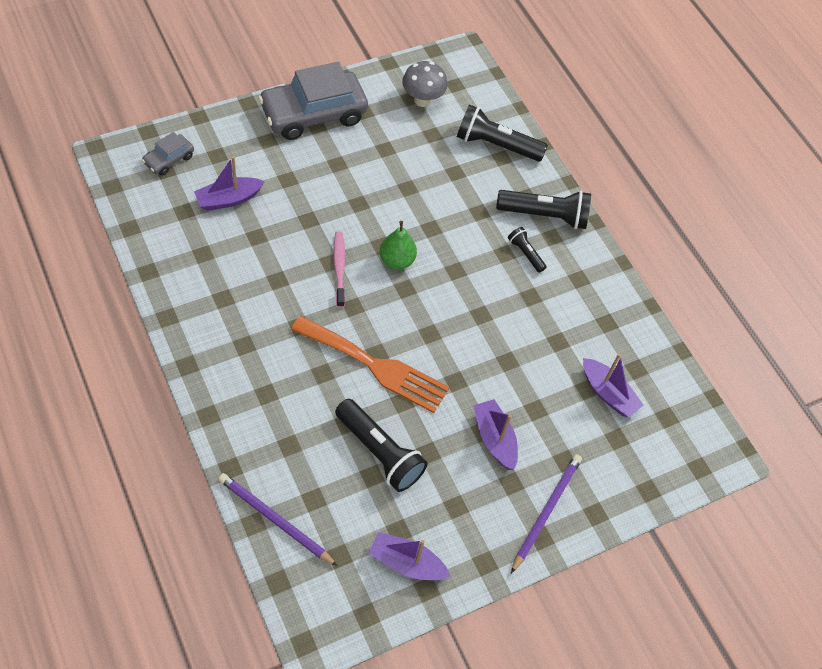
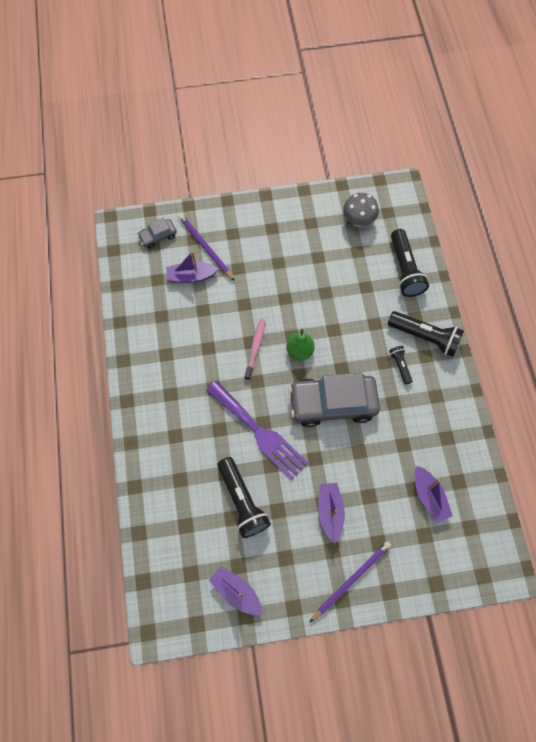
camera: 25 degrees right, 10 degrees up
purple pencil [218,473,338,566] -> purple pencil moved to [179,214,234,281]
grey car [258,62,368,140] -> grey car moved to [289,373,380,427]
orange fork [291,316,449,413] -> purple fork [206,381,308,480]
black flashlight [457,105,548,162] -> black flashlight turned 135 degrees counterclockwise [391,229,429,297]

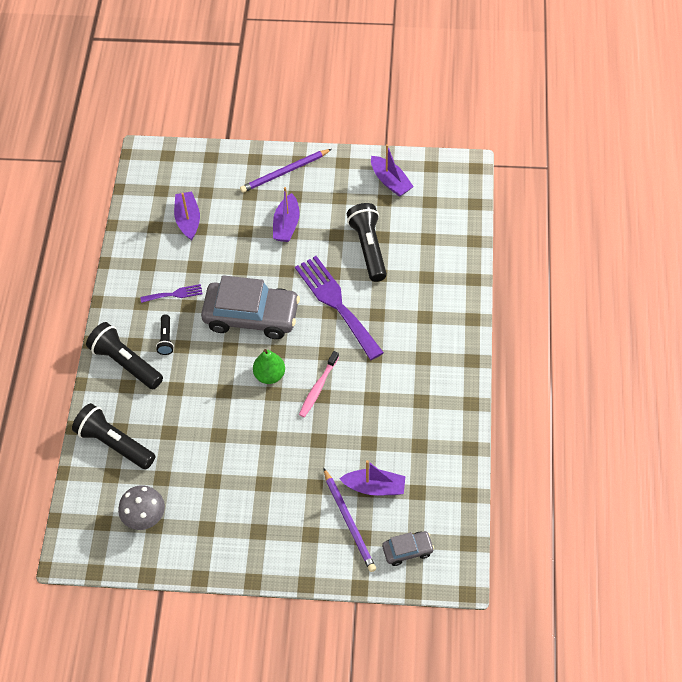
camera: 165 degrees left, 10 degrees down
black flashlight [391,229,429,297] -> black flashlight turned 60 degrees counterclockwise [72,403,155,469]
none -> purple fork [140,284,203,303]

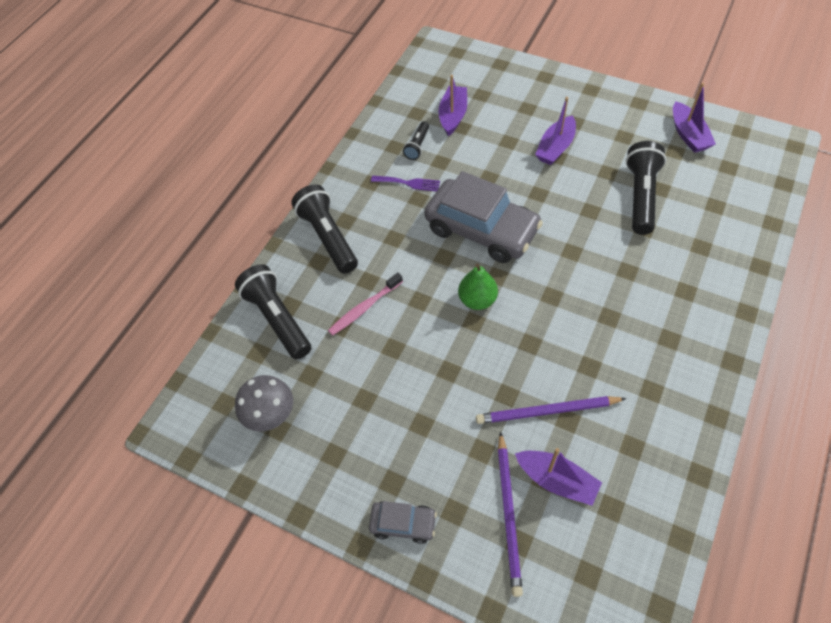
camera: 25 degrees right, 0 degrees up
black flashlight [156,314,174,355] -> black flashlight moved to [403,122,429,160]
purple pencil [240,149,332,193] -> purple pencil moved to [476,396,626,424]
purple fork [295,256,384,360] -> none
pink toothbrush [299,351,339,417] -> pink toothbrush moved to [328,273,403,336]
grey car [382,531,434,566] -> grey car moved to [369,501,437,544]

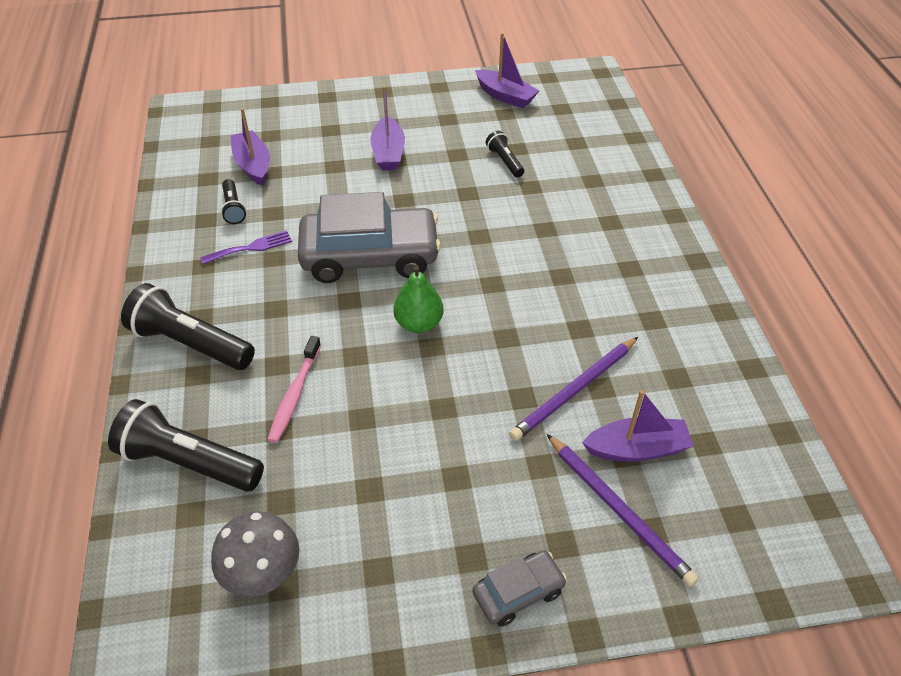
camera: 40 degrees left, 10 degrees down
black flashlight [625,141,666,235] -> black flashlight [486,131,524,178], size x0.52

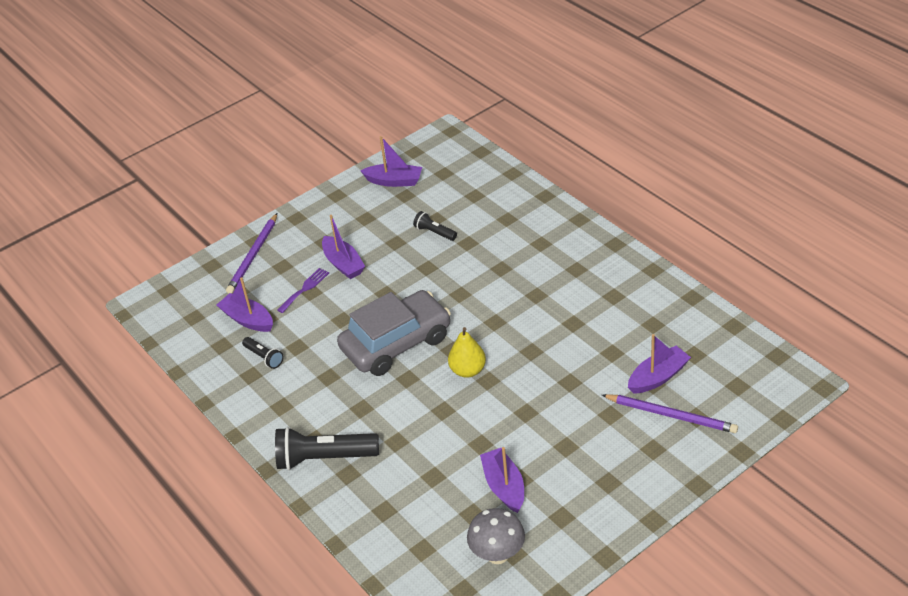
camera: 25 degrees left, 5 degrees down
black flashlight [108,399,264,492] -> none
purple fork [200,230,292,264] -> purple fork moved to [277,268,329,313]
pink toothbrush [267,336,321,443] -> none
green pear [393,265,444,333] -> yellow pear [448,327,486,378]
grey car [473,550,567,627] -> none
purple pencil [509,337,638,441] -> purple pencil moved to [226,213,277,294]
none -> purple boat [480,447,524,513]

